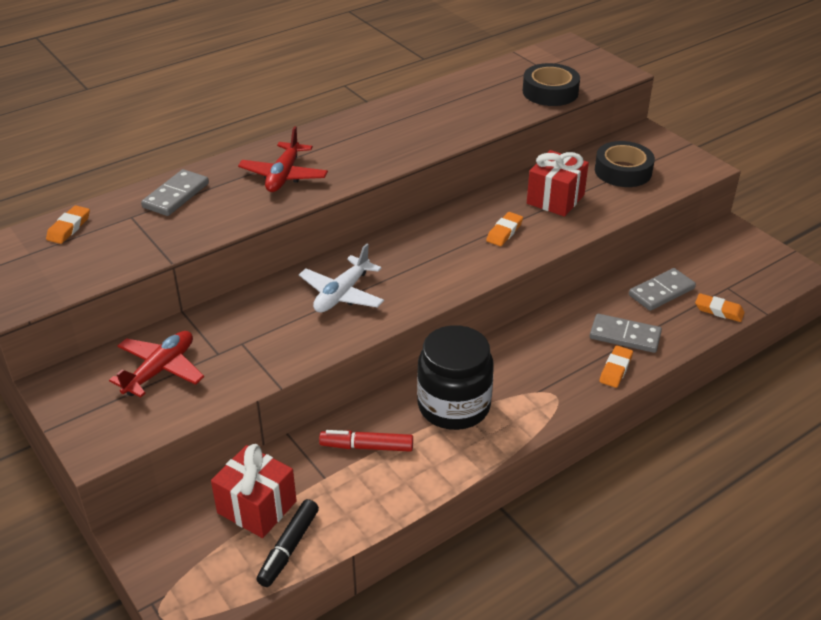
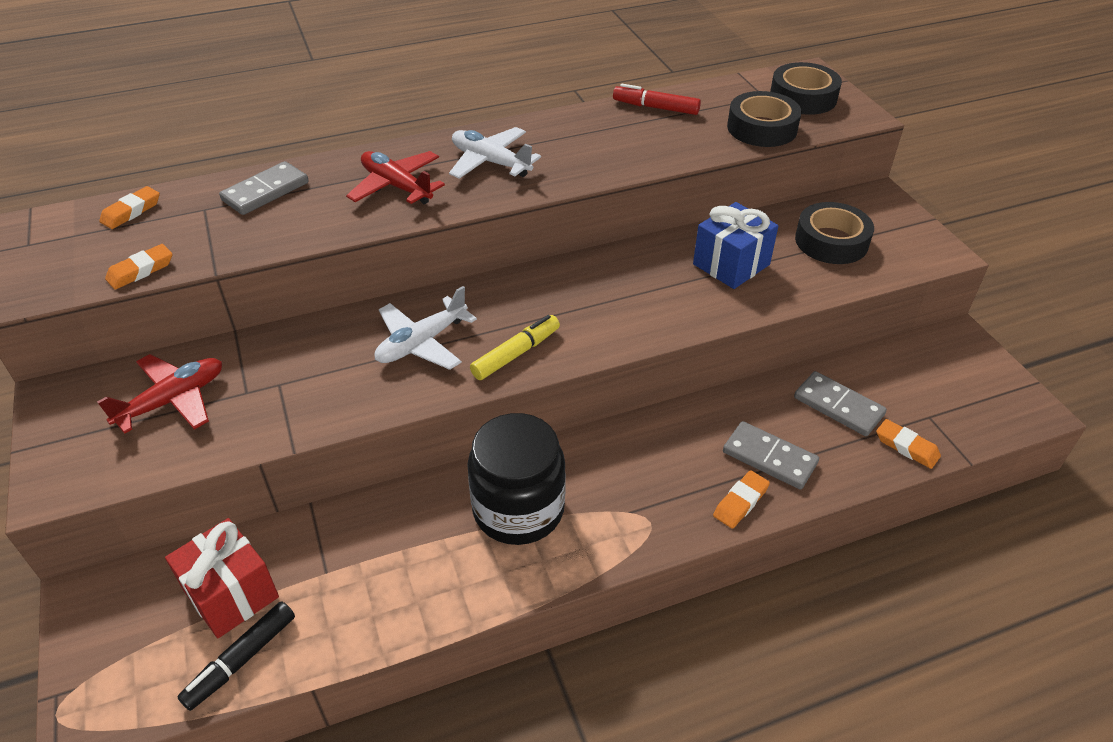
camera: 15 degrees right, 5 degrees up
red plane [238,126,328,192] -> red plane turned 105 degrees clockwise [346,151,445,204]
red marker [319,430,413,452] -> red marker moved to [613,84,701,115]
orange eraser [486,212,523,246] -> orange eraser moved to [105,244,173,290]
red gift [527,150,589,217] -> blue gift [693,202,778,289]
grey domino [629,268,696,311] -> grey domino turned 60 degrees clockwise [794,371,887,436]
none -> white plane [449,127,541,179]
none -> yellow marker [470,315,560,380]
none -> black tape [770,62,842,115]

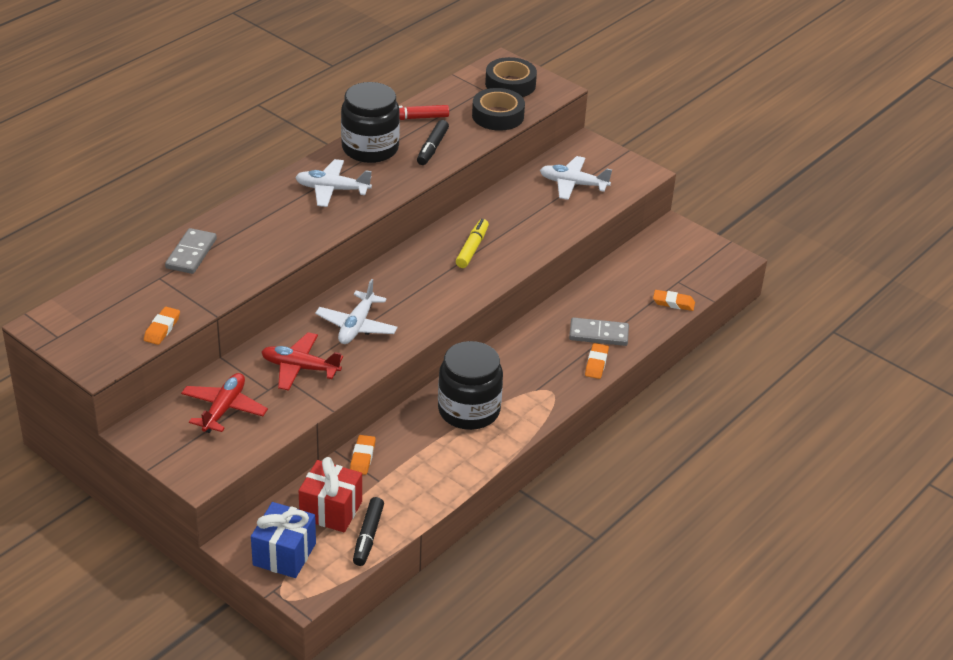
camera: 30 degrees left, 5 degrees down
orange eraser [99,186,160,229] -> orange eraser moved to [350,435,376,475]
red plane [346,151,445,204] -> red plane moved to [261,332,343,391]
yellow marker [470,315,560,380] -> yellow marker moved to [456,219,489,268]
blue gift [693,202,778,289] -> blue gift moved to [251,502,316,578]
grey domino [794,371,887,436] -> none
black tape [795,202,874,264] -> white plane [540,156,612,200]
none -> black jar [341,82,400,163]
none -> black marker [417,120,449,165]

